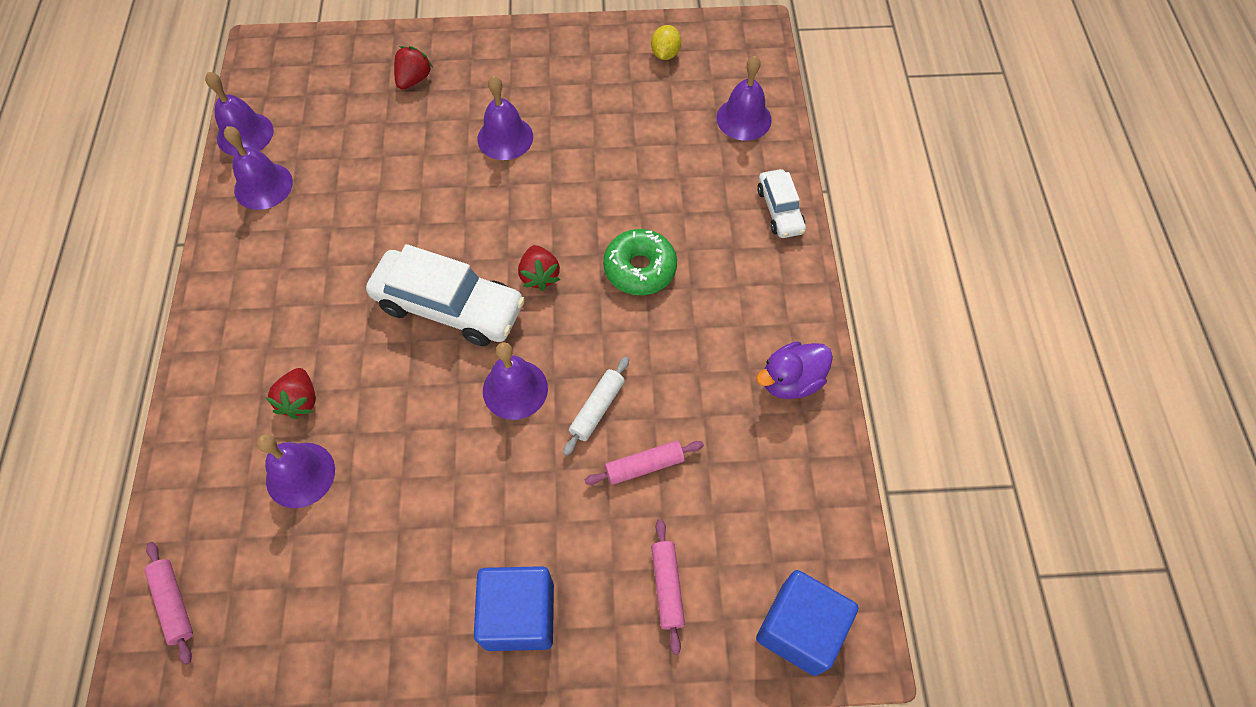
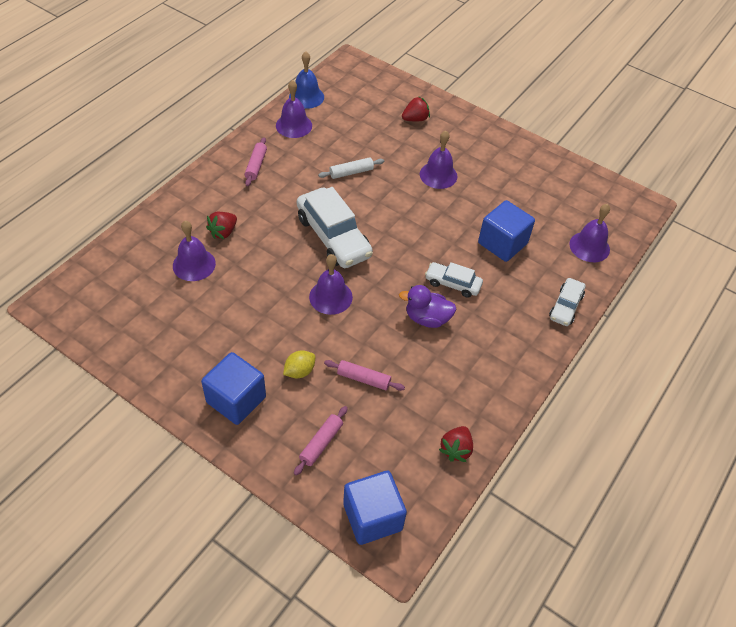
camera: 35 degrees right, 10 degrees down
pink rolling pin [144,542,193,665] -> pink rolling pin moved to [245,137,267,186]
purple bell [205,72,274,156] -> blue bell [289,51,324,109]
red strawberry [518,245,560,291] -> red strawberry moved to [439,426,473,462]
white rolling pin [563,357,629,456] -> white rolling pin moved to [318,157,384,179]
green donut [603,229,677,295] -> white car [425,262,483,298]
yellow lemon [651,25,681,60] -> yellow lemon moved to [283,350,315,378]
purple duck [756,341,833,399] -> purple duck moved to [399,285,457,328]
none -> blue cube [478,200,535,262]

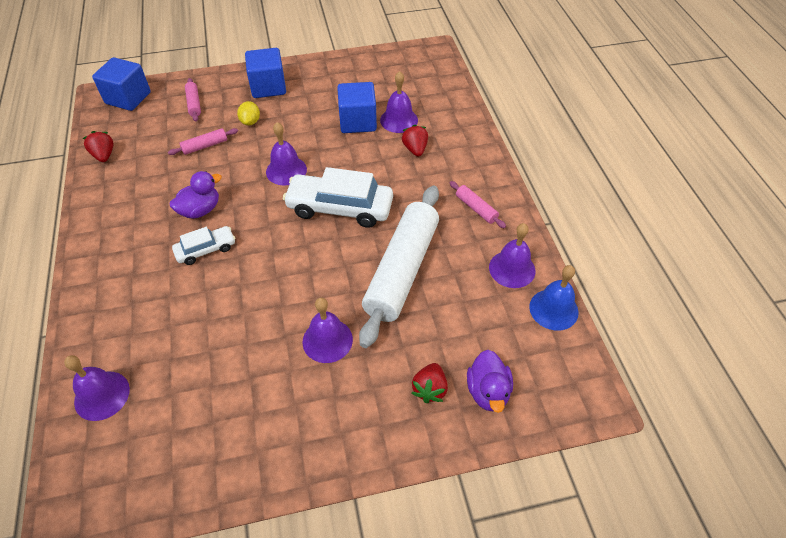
camera: 135 degrees right, 0 degrees up
white rolling pin [318,157,384,179] -> white rolling pin [359,185,439,348], size x2.43
blue cube [478,200,535,262] -> blue cube moved to [337,82,377,133]
white car [549,278,585,326] -> none
none -> purple duck [467,350,513,413]

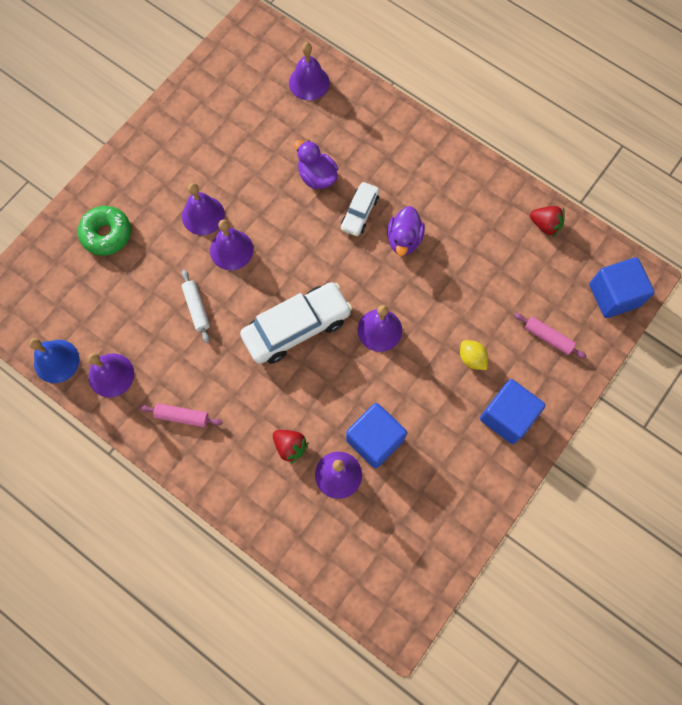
camera: 140 degrees right, 20 degrees up
pink rolling pin [168,128,238,155] -> none
white rolling pin [359,185,439,348] -> white rolling pin [182,270,210,343], size x0.41
red strawberry [412,363,448,403] -> green donut [78,206,131,256]
purple duck [467,350,513,413] -> purple duck moved to [294,140,338,189]
none -> purple bell [210,220,253,270]

